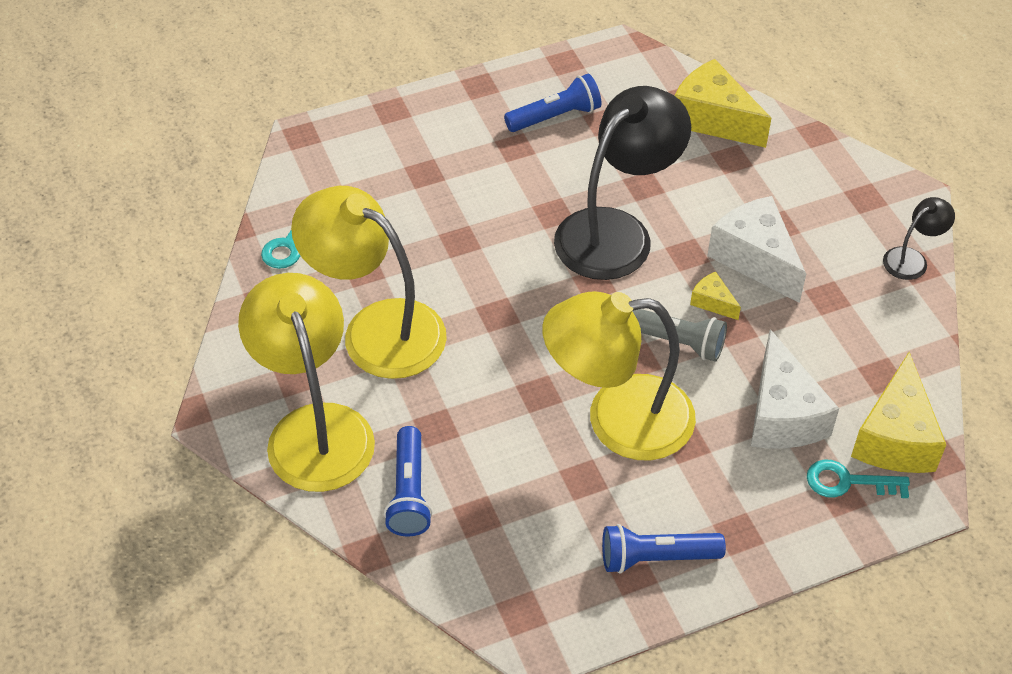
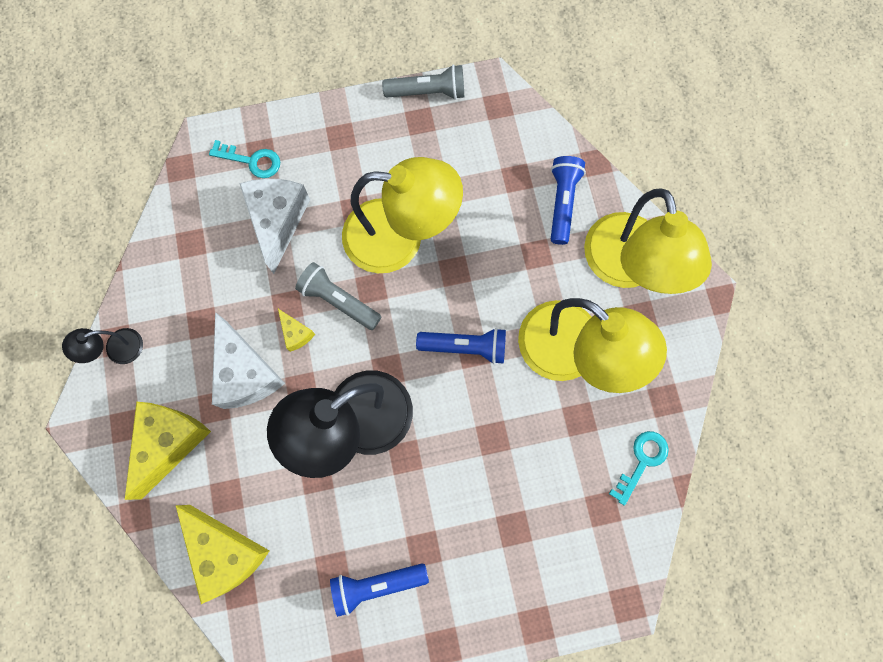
camera: 170 degrees left, 25 degrees up
blue flashlight [602,524,726,574] -> blue flashlight moved to [416,328,506,364]
yellow cheese [851,352,946,473] -> yellow cheese moved to [125,402,211,500]
none -> grey flashlight [382,65,464,100]

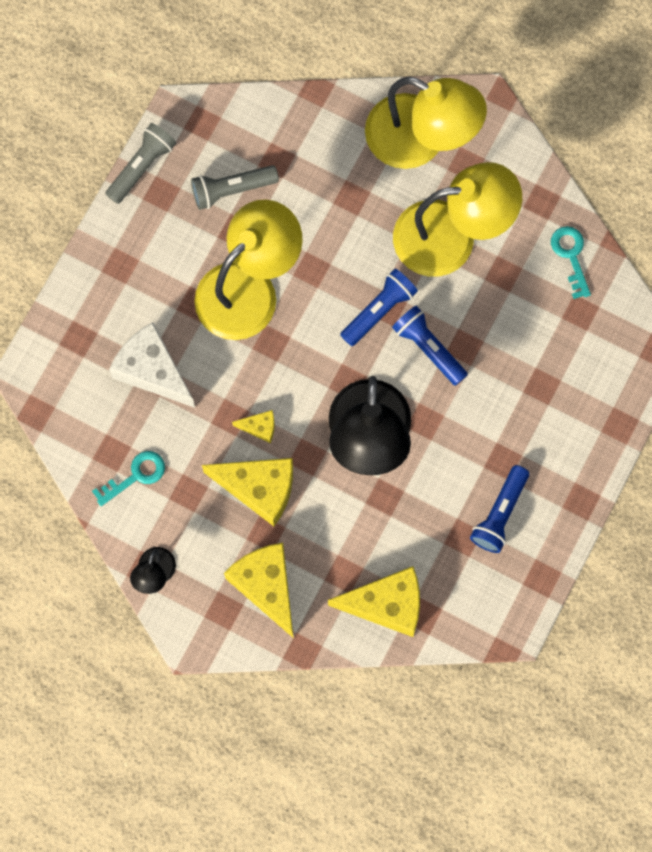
camera: 50 degrees left, 0 degrees up
turquoise key [209,140,280,178] -> turquoise key moved to [92,451,165,506]
white cheese [212,312,285,409] -> yellow cheese [202,458,293,526]
grey flashlight [295,262,381,330] -> grey flashlight moved to [191,165,279,210]
blue flashlight [551,156,586,245] -> blue flashlight moved to [392,306,468,386]

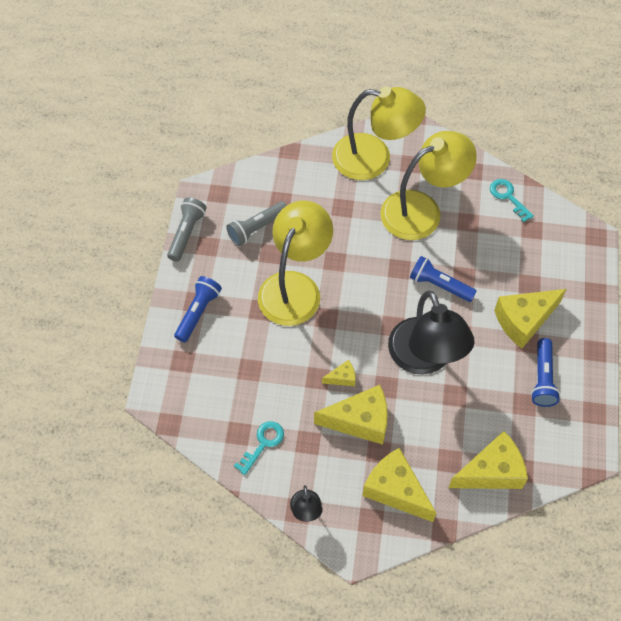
camera: 20 degrees left, 15 degrees down
white cheese [109,322,195,408] -> none
blue flashlight [340,269,418,346] -> blue flashlight moved to [174,276,222,342]
none -> yellow cheese [494,289,566,349]

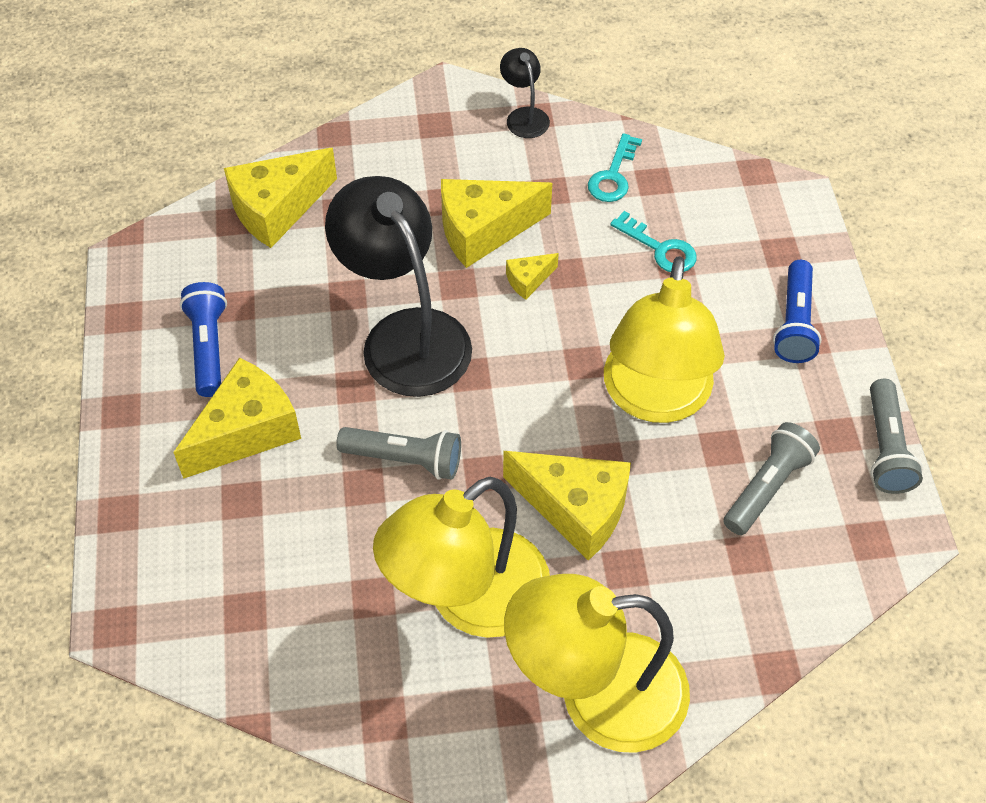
camera: 165 degrees right, 5 degrees down
yellow cheese [363,448,436,522] -> yellow cheese moved to [503,451,631,561]
blue flashlight [410,256,477,302] -> grey flashlight [336,427,461,480]
turquoise key [490,179,534,223] -> turquoise key moved to [610,211,697,272]

